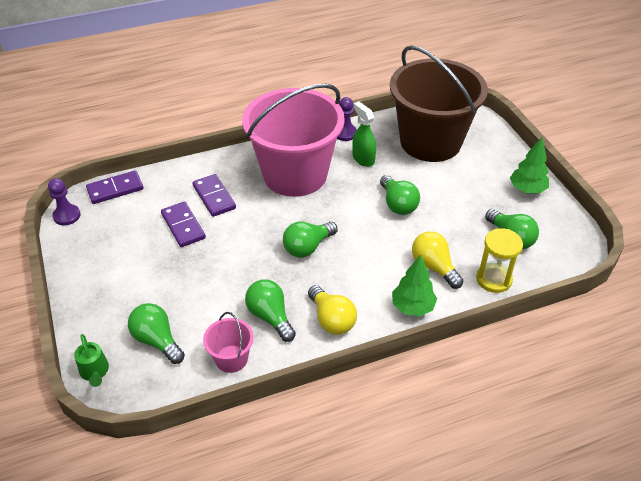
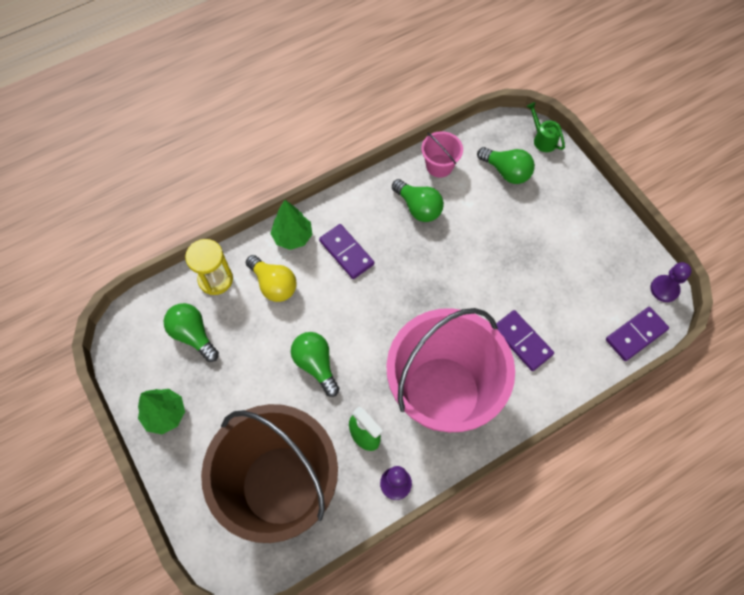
camera: 170 degrees right, 20 degrees up
purple domino [161,201,206,247] -> purple domino moved to [319,224,374,279]
green light bulb [283,221,338,258] -> none
yellow light bulb [308,285,357,335] -> none

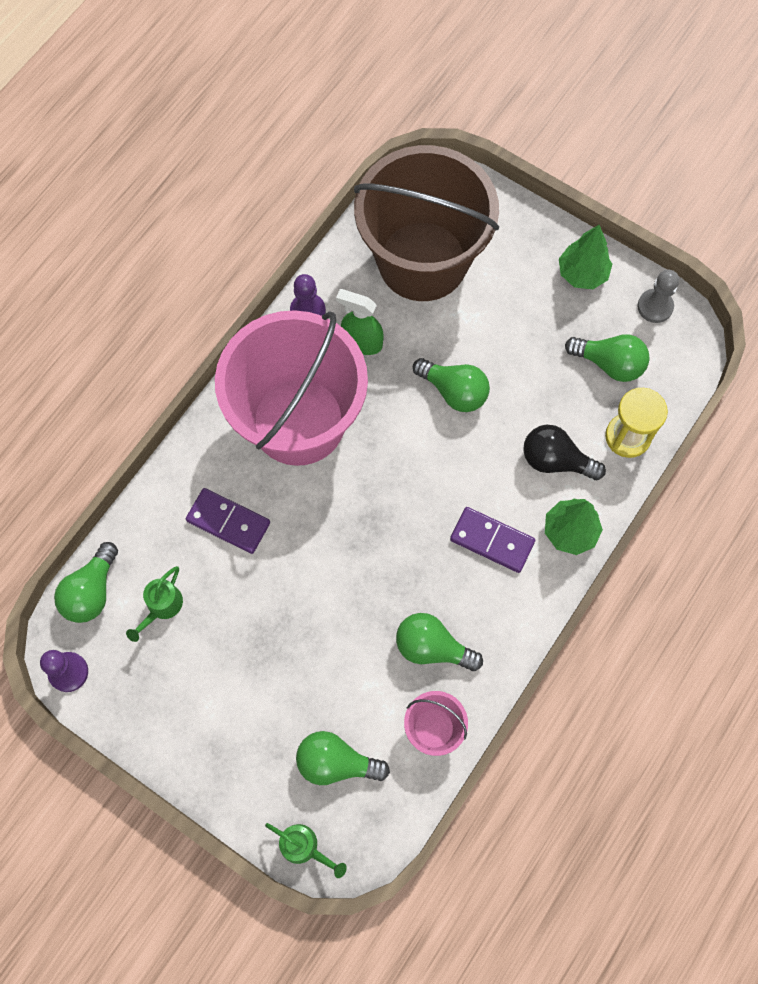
camera: 155 degrees right, 5 degrees up
yellow light bulb [246,255,297,302] -> black light bulb [523,424,606,480]
purple domino [606,307,669,361] -> green light bulb [54,542,118,623]
none -> green watering can [126,566,183,642]
none -> grey pawn [637,270,679,323]

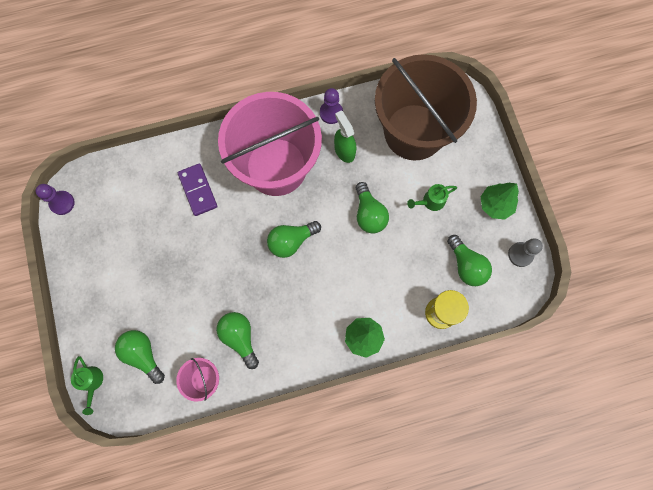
camera: 40 degrees right, 5 degrees up
green light bulb [54,542,118,623] -> green light bulb moved to [267,221,321,258]
green watering can [126,566,183,642] -> green watering can moved to [407,184,457,211]
purple domino [450,507,535,573] -> none
black light bulb [523,424,606,480] -> none

